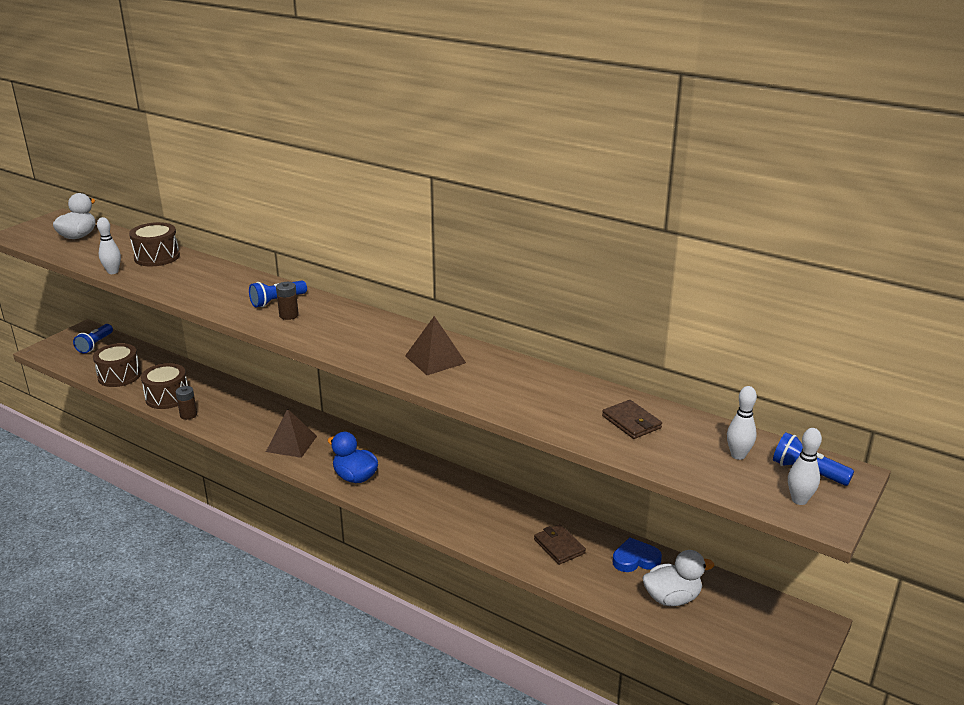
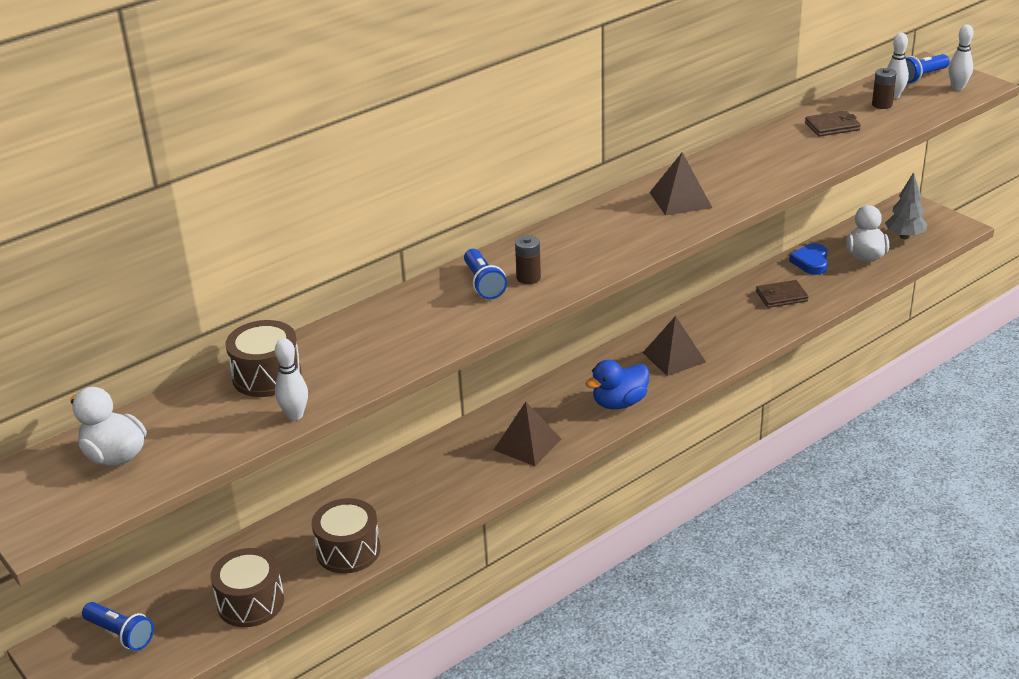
camera: 70 degrees left, 5 degrees up
brown battery [176,386,197,420] -> brown battery moved to [872,68,896,109]
none -> brown pyramid [643,316,706,376]
none -> grey tree [885,172,927,239]

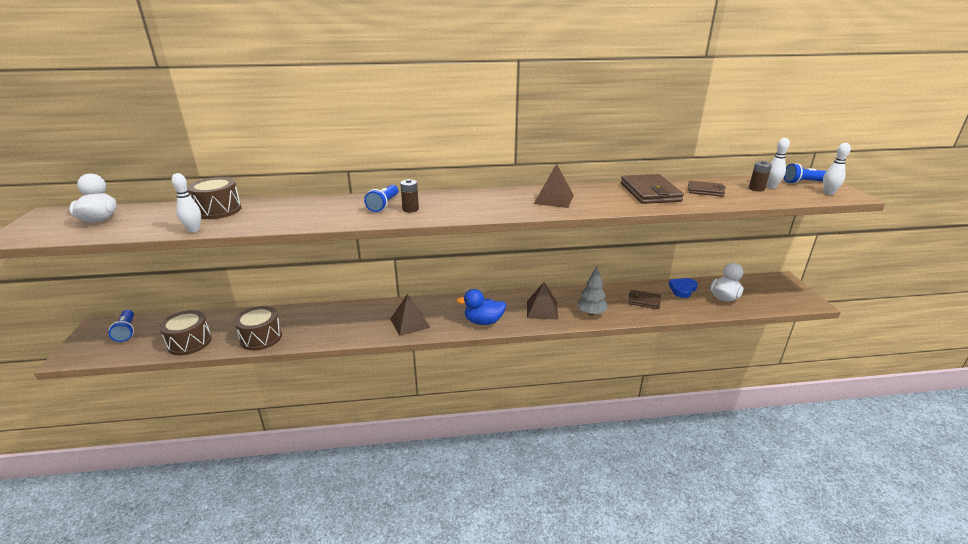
camera: 30 degrees right, 5 degrees down
grey tree [885,172,927,239] -> grey tree moved to [576,266,608,316]
none -> brown wallet [621,174,684,204]

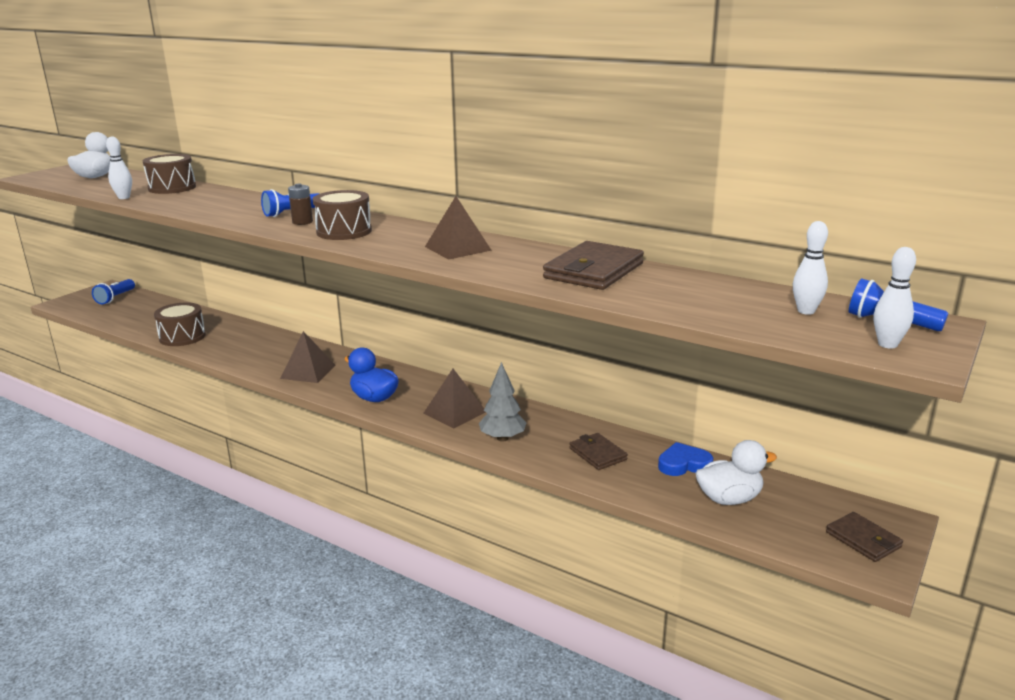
camera: 40 degrees right, 5 degrees down
brown drum [159,310,212,355] -> brown drum moved to [313,190,372,240]
brown wallet [688,181,726,197] -> brown wallet moved to [826,512,903,562]
brown battery [749,161,772,192] -> none

